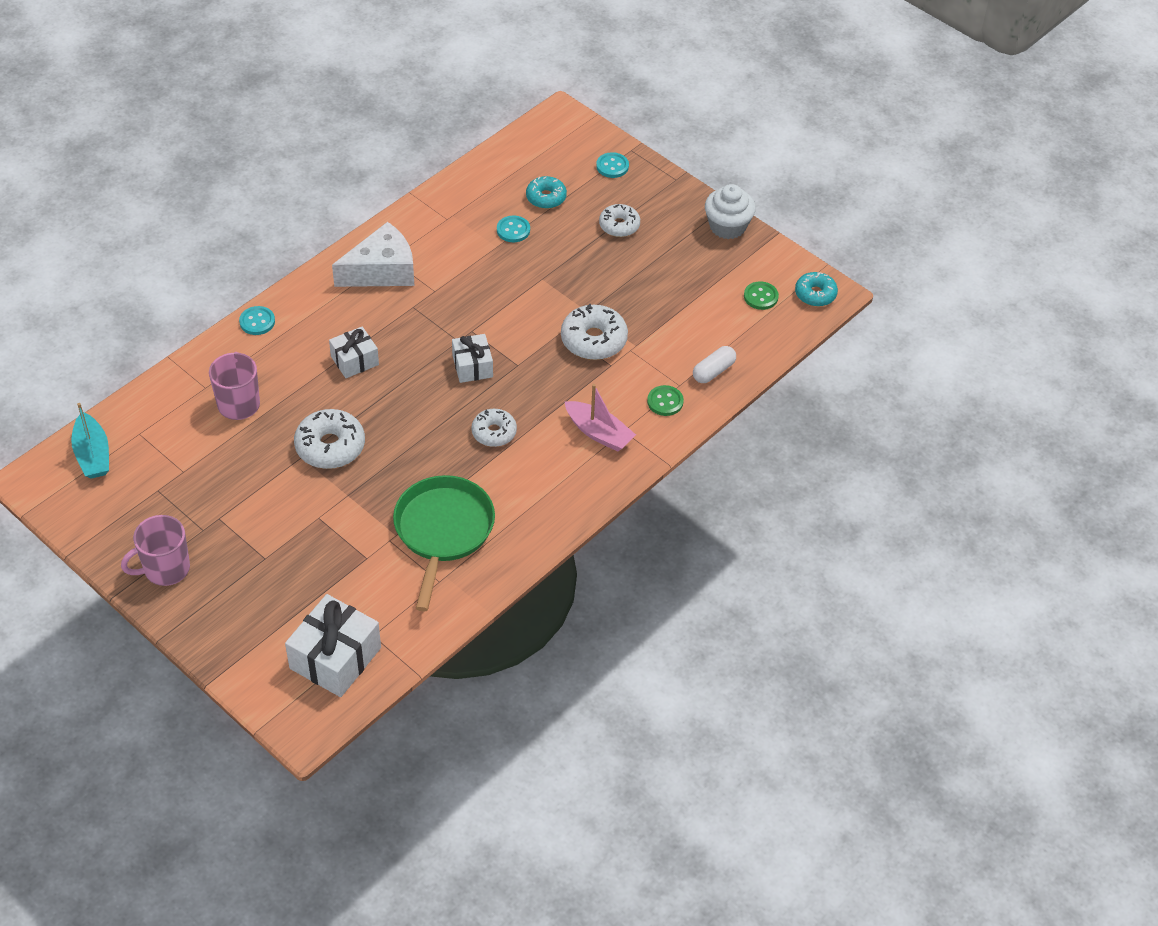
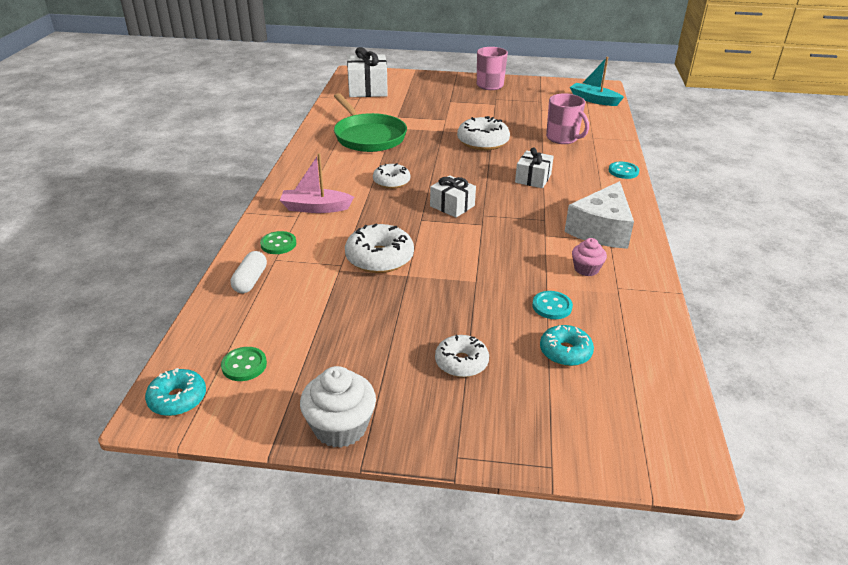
camera: 145 degrees right, 15 degrees down
turquoise button [596,152,629,178] -> none
none -> pink cupcake [572,238,607,276]

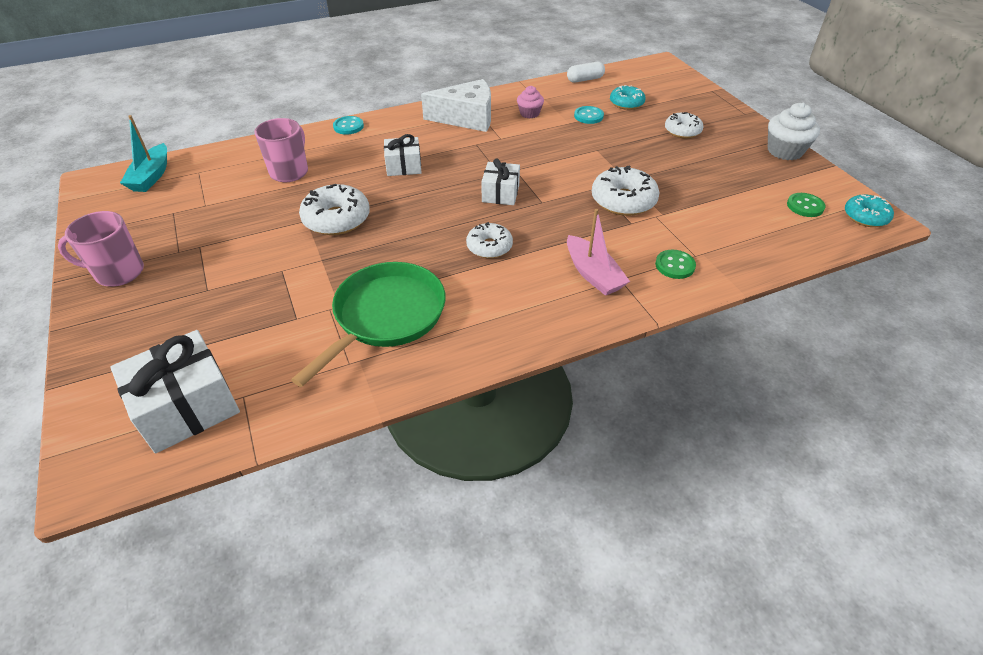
camera: 120 degrees left, 10 degrees up
white capsule [231,251,267,293] -> white capsule moved to [567,62,605,82]

